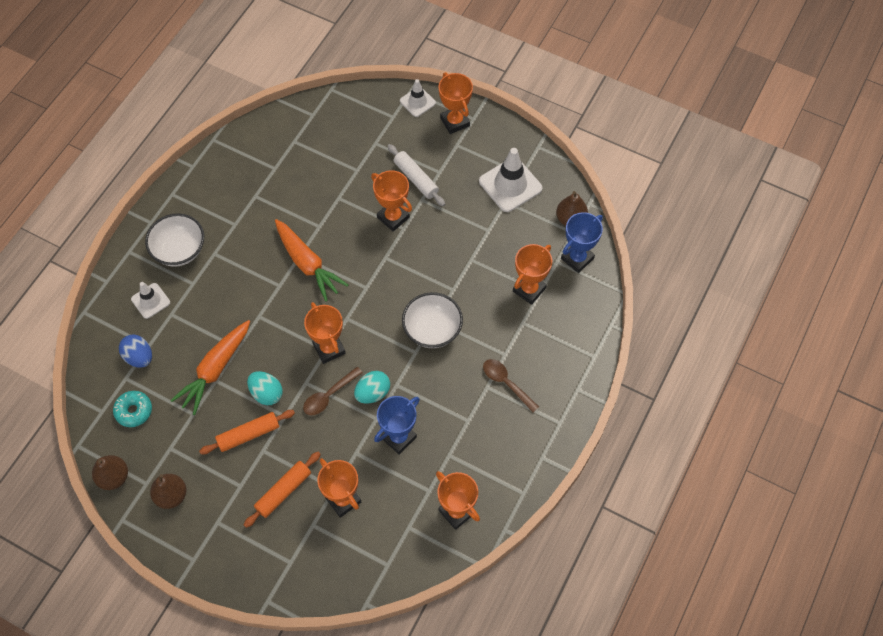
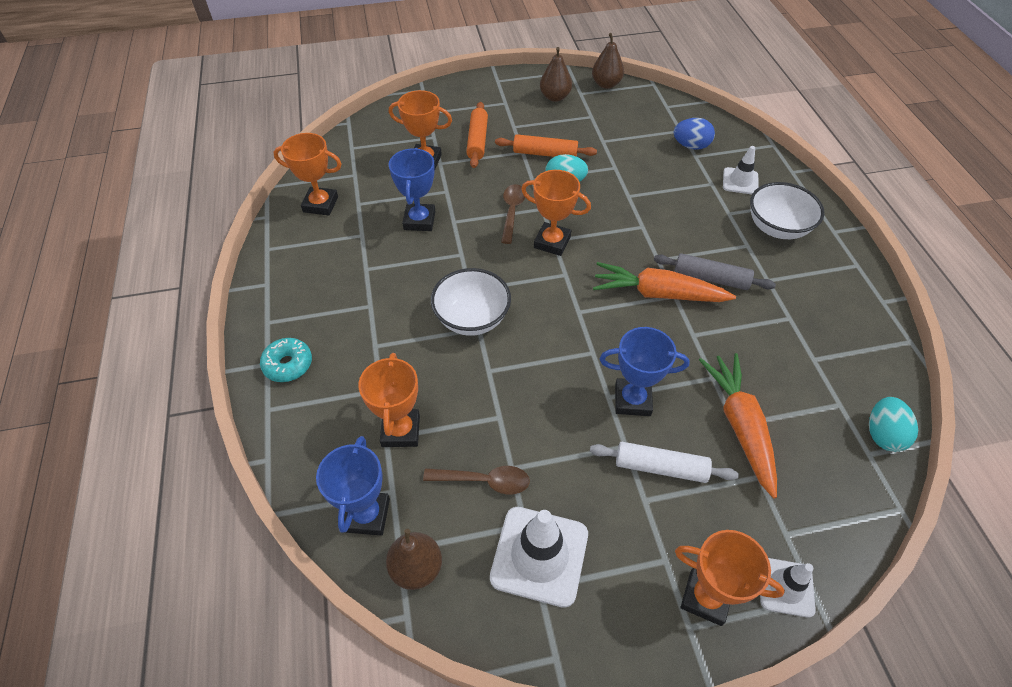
camera: 140 degrees right, 10 degrees down
turquoise donut [113,391,152,427] -> turquoise donut moved to [260,338,312,382]
orange carrot [170,320,250,415] -> orange carrot moved to [699,353,777,498]
orange rolling pin [199,410,295,454] -> orange rolling pin turned 75 degrees clockwise [495,134,597,157]
turquoise egg [354,371,390,404] -> turquoise egg moved to [869,397,918,452]
orange trophy [371,170,412,232] -> blue trophy [600,327,690,416]
brown spoon [483,359,539,412] -> brown spoon moved to [423,466,530,494]
none -> grey rolling pin [654,253,776,290]

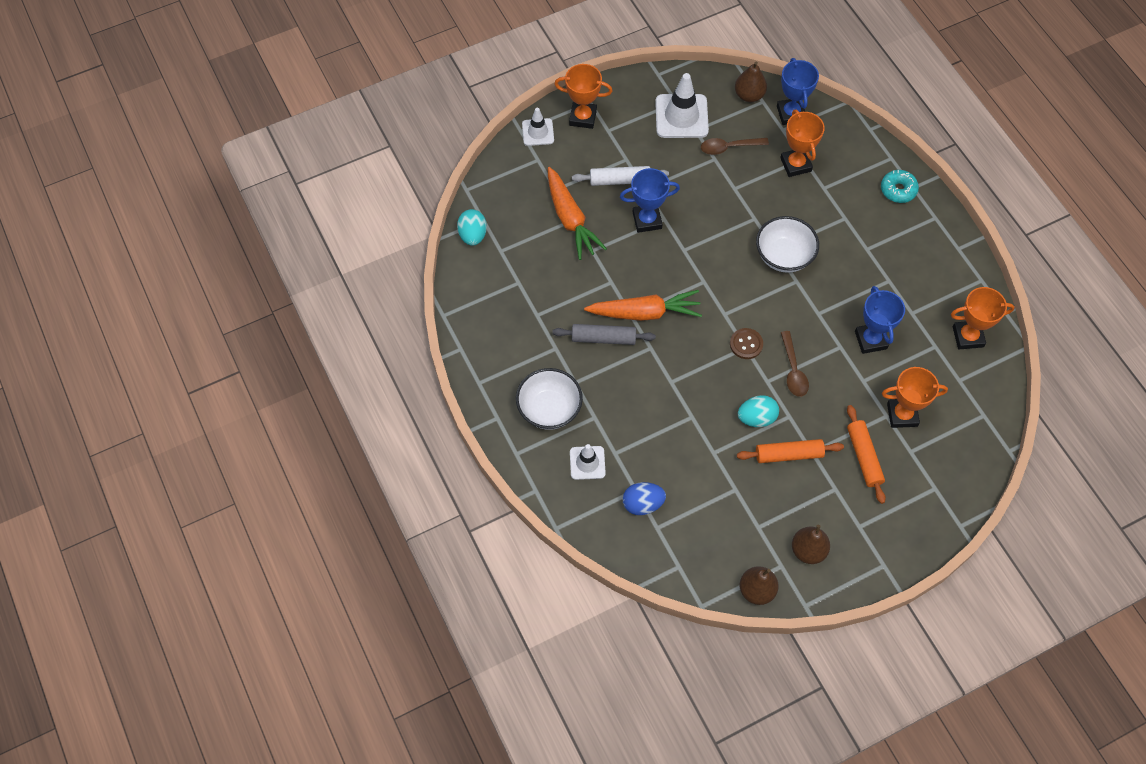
camera: 165 degrees right, 10 degrees up
orange trophy [521,170,591,256] -> brown button [730,328,763,359]

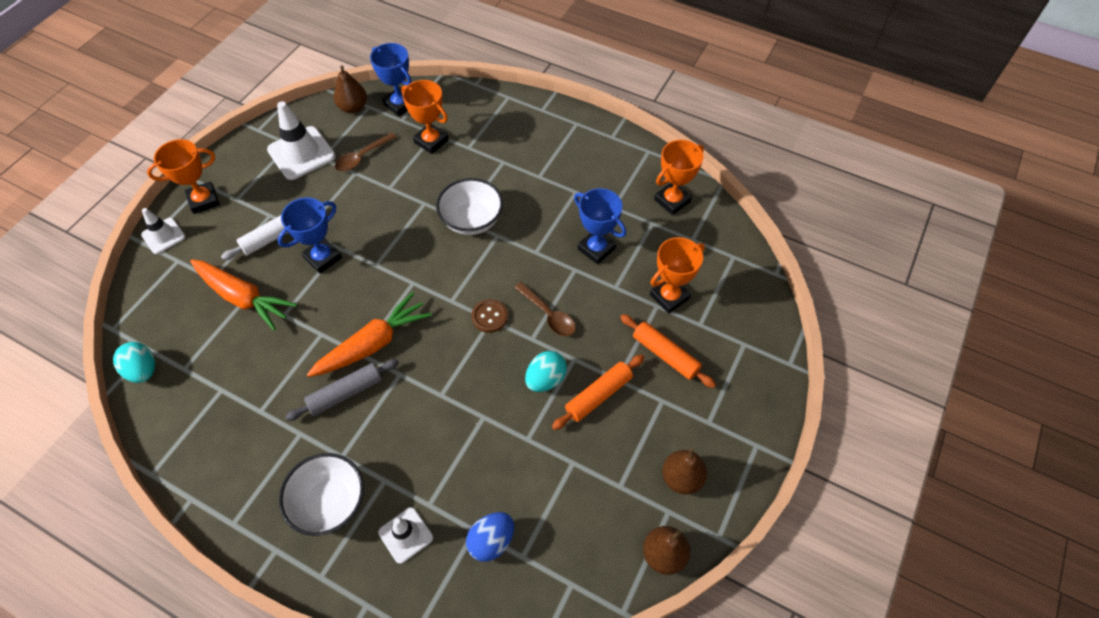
camera: 35 degrees left, 5 degrees down
turquoise donut [881,170,919,203] -> none

